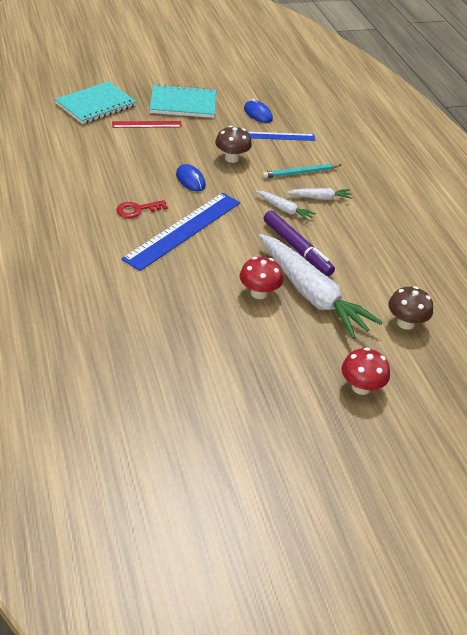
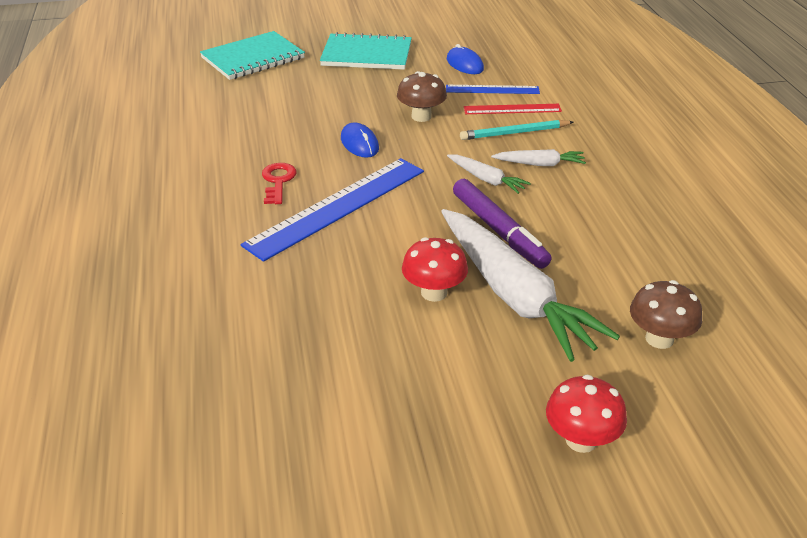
camera: 10 degrees right, 5 degrees down
red ruler [112,121,182,128] -> red ruler moved to [464,104,562,114]
red key [116,200,168,218] -> red key turned 105 degrees clockwise [262,163,296,204]

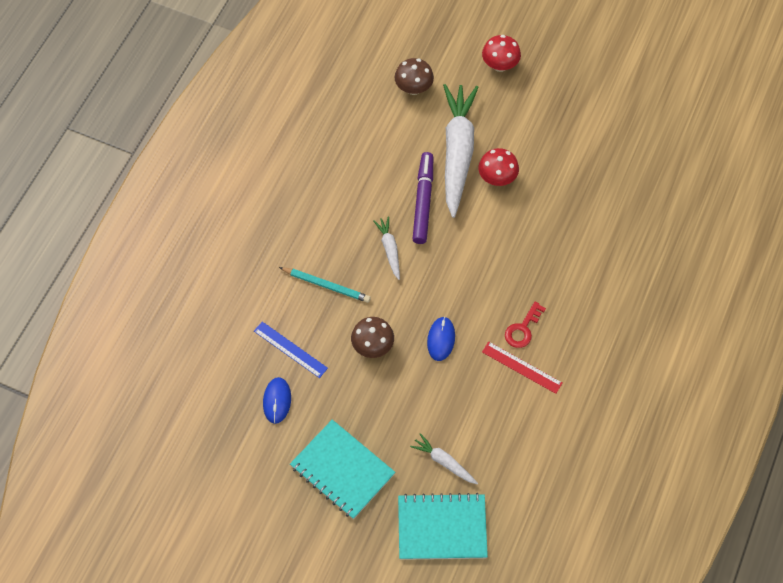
camera: 145 degrees left, 25 degrees up
blue ruler [241,158,424,262] -> none
red ruler [464,104,562,114] -> red ruler moved to [482,341,562,394]
white carrot [491,149,586,166] -> white carrot moved to [410,433,478,484]

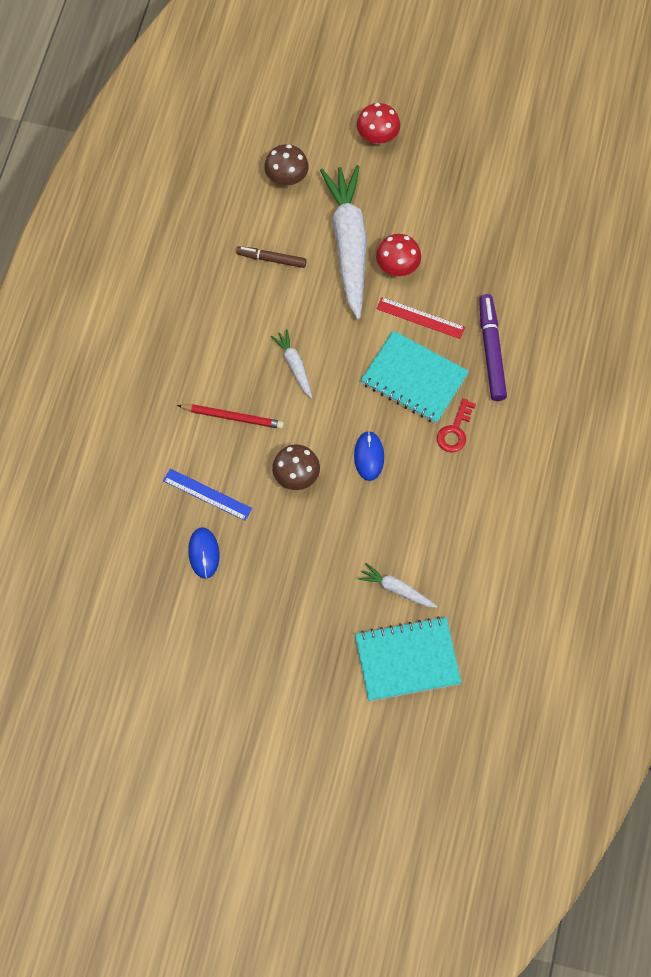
camera: 10 degrees left, 5 degrees up
turquoise pencil [279,267,371,303] -> red pencil [177,404,284,429]
turquoise notebook [290,420,395,519] -> turquoise notebook moved to [360,330,469,424]
purple marker [412,152,433,244] -> purple marker moved to [479,294,507,401]
red ruler [482,341,562,394] -> red ruler moved to [376,297,465,339]
none -> brown marker [236,246,307,268]

